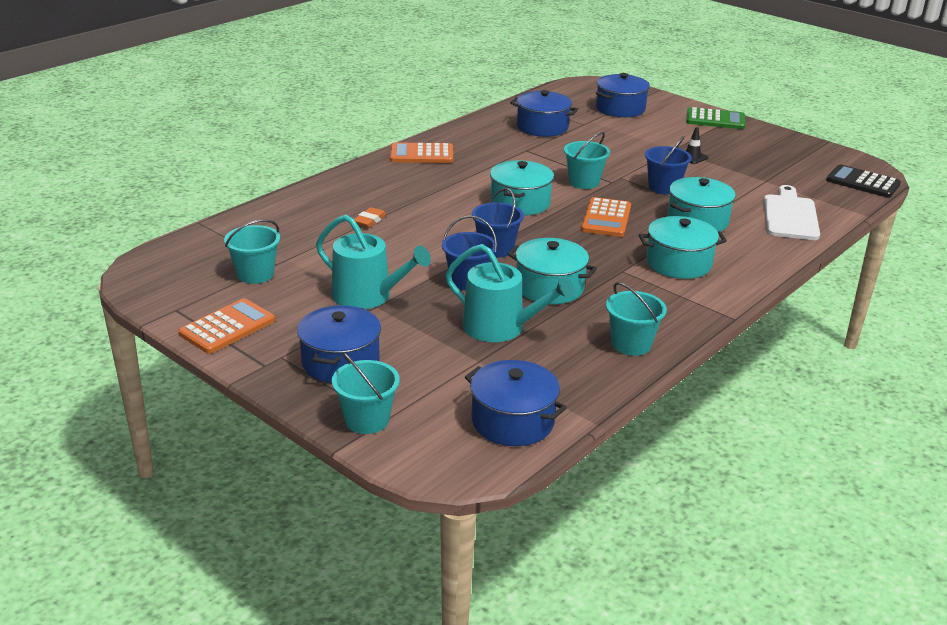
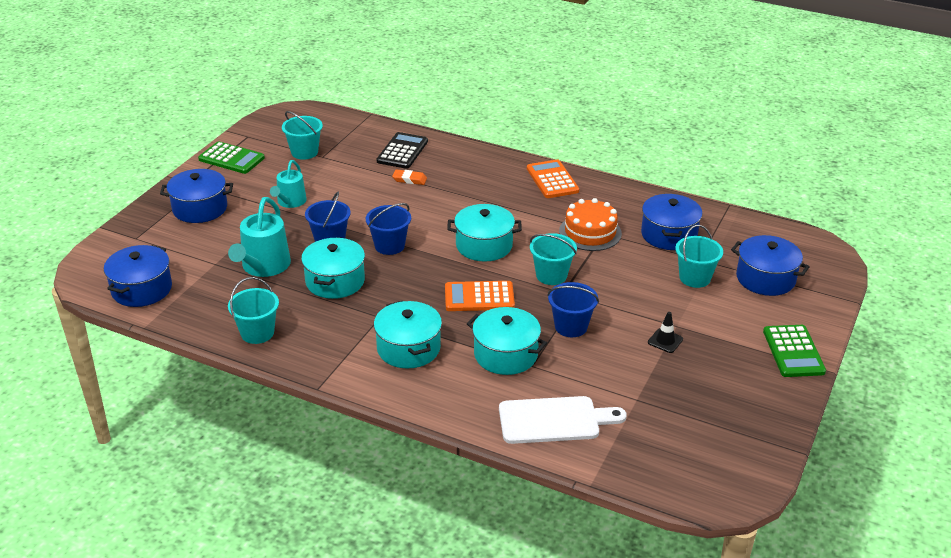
camera: 75 degrees right, 5 degrees up
orange calculator [178,298,275,354] -> green calculator [198,141,265,174]
turquoise watering can [316,215,431,309] -> turquoise watering can [270,160,307,208], size x0.65
turquoise bucket [332,352,400,434] -> turquoise bucket moved to [675,225,723,288]
black calculator [826,164,901,198] -> black calculator moved to [377,132,428,169]
none -> orange cake [559,198,622,251]

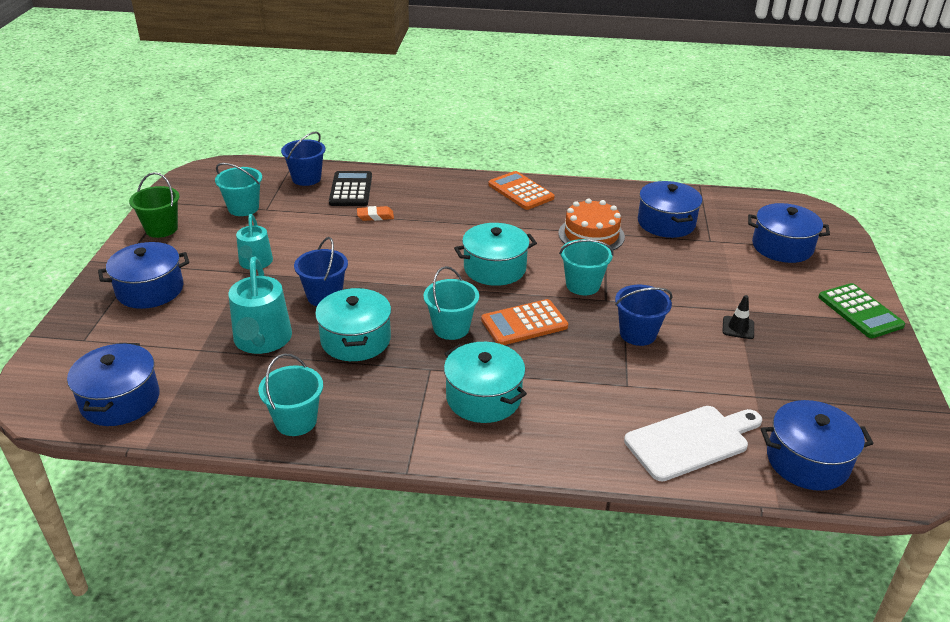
camera: 20 degrees left, 0 degrees up
green calculator [198,141,265,174] -> green bucket [129,172,180,238]
blue bucket [366,203,411,255] -> blue bucket moved to [281,132,326,186]
turquoise pot [467,307,547,375] -> none
turquoise bucket [675,225,723,288] -> turquoise bucket moved to [424,266,479,340]
none -> blue pot [761,400,874,491]

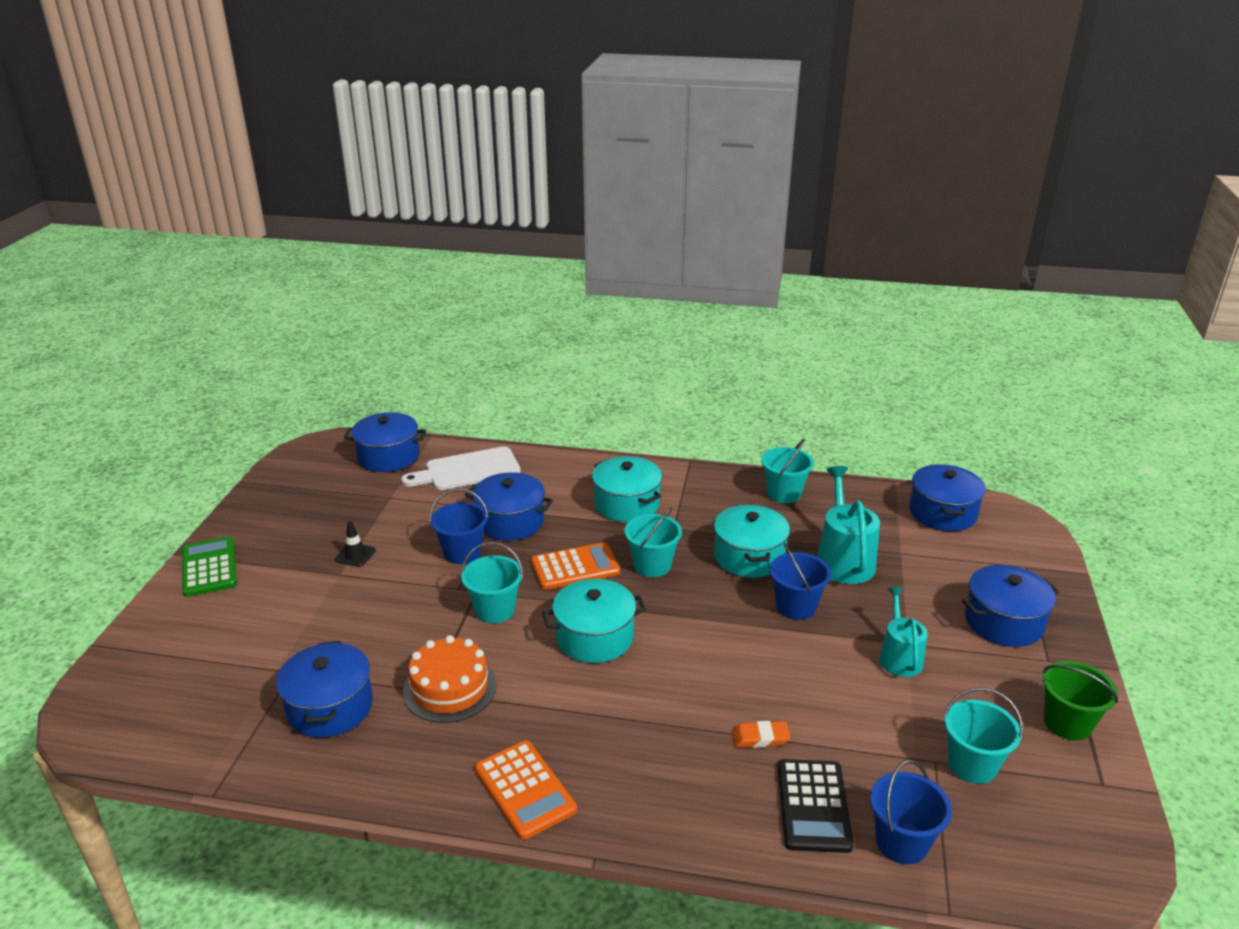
camera: 175 degrees left, 5 degrees down
blue pot [748,203,830,263] -> blue pot moved to [465,472,553,540]

